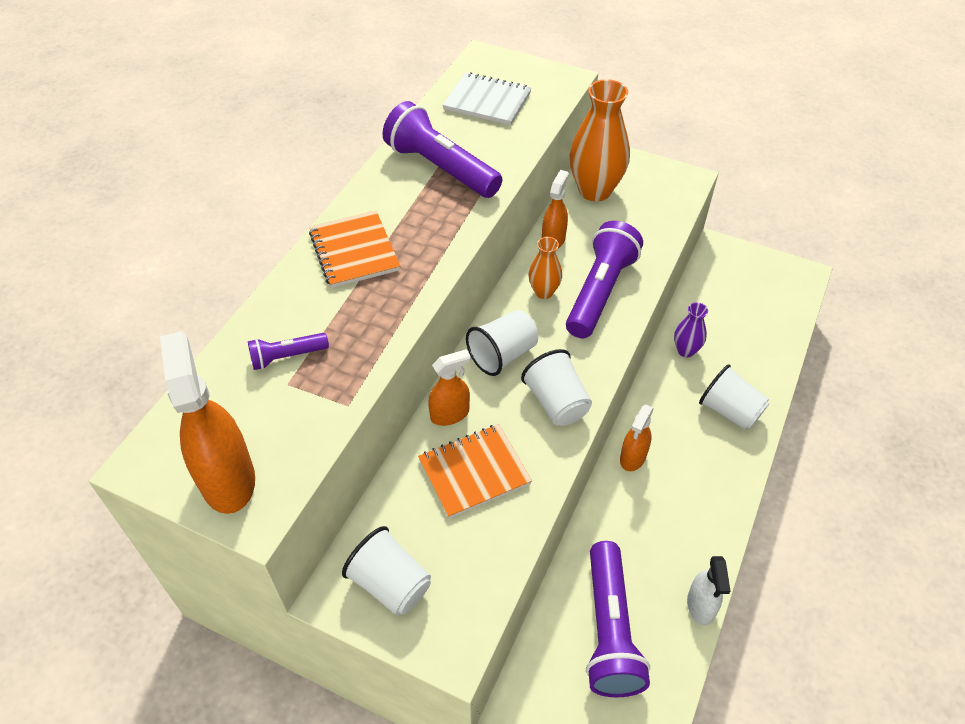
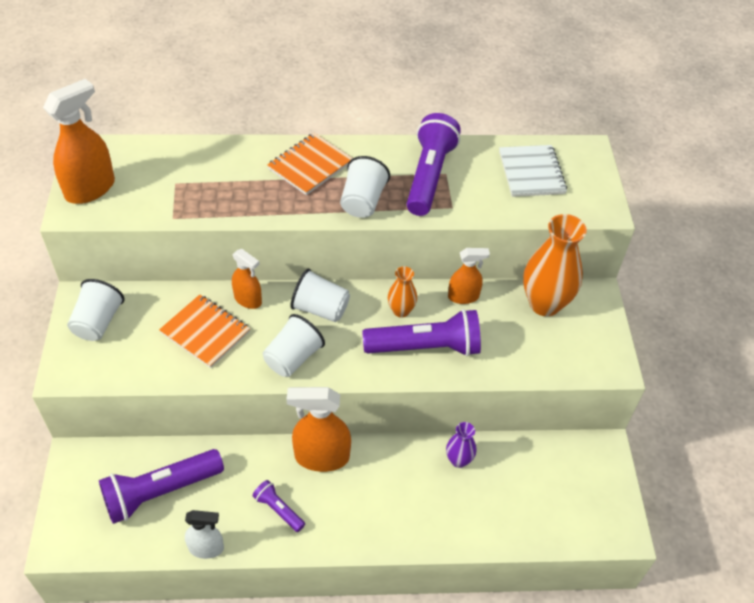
camera: 60 degrees right, 0 degrees up
purple flashlight [248,333,329,370] -> purple flashlight moved to [253,480,305,532]
orange spray bottle [620,405,654,471] -> orange spray bottle [286,387,351,472], size x1.67
white spray bottle [687,556,731,626] -> white spray bottle turned 150 degrees counterclockwise [185,510,224,559]
white cup [699,364,769,430] -> white cup moved to [340,156,390,218]

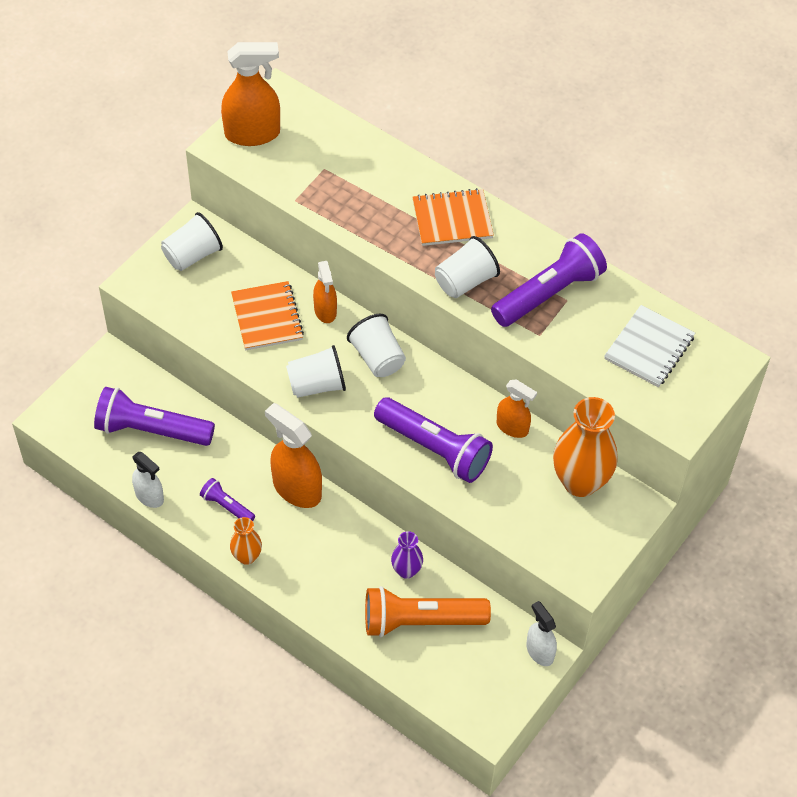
camera: 40 degrees right, 5 degrees up
purple flashlight [253,480,305,532] -> purple flashlight turned 45 degrees counterclockwise [200,478,255,521]
orange vase [388,266,417,318] -> orange vase moved to [230,517,262,565]
none -> orange flashlight [365,586,491,637]
none -> white spray bottle [526,601,557,666]

